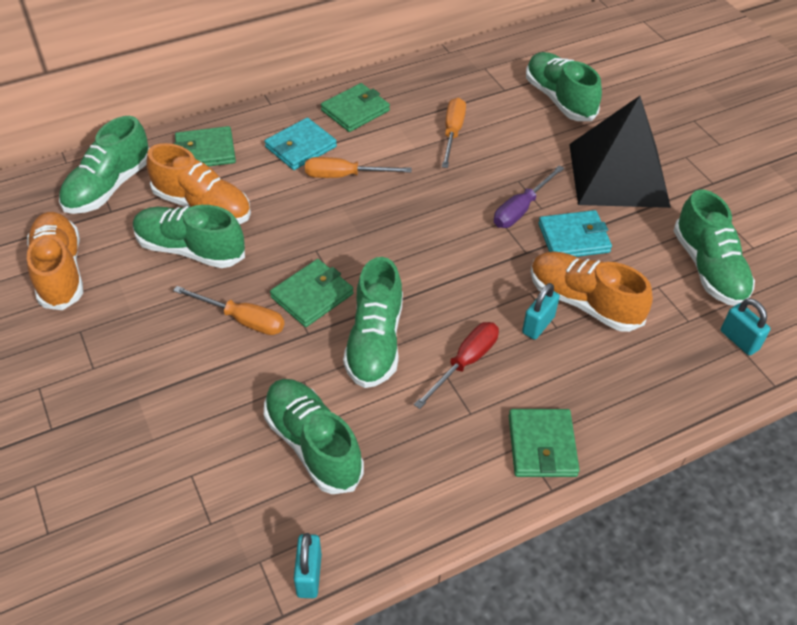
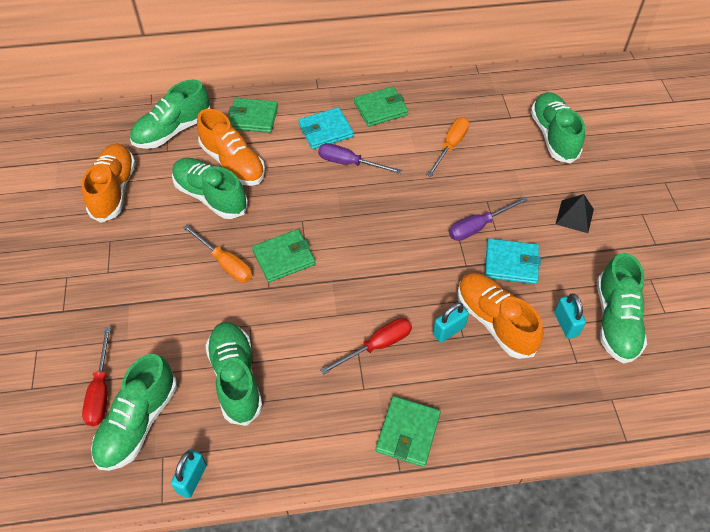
camera: 20 degrees right, 5 degrees up
orange screwdriver [305,157,412,178] -> purple screwdriver [318,143,402,174]
green shoe [343,257,403,388] -> green shoe moved to [91,354,177,471]
black pyramid [569,96,671,208] -> black pyramid [556,194,594,233], size x0.42
turquoise padlock [721,298,771,356] -> turquoise padlock moved to [554,293,586,339]
none -> red screwdriver [82,327,111,426]

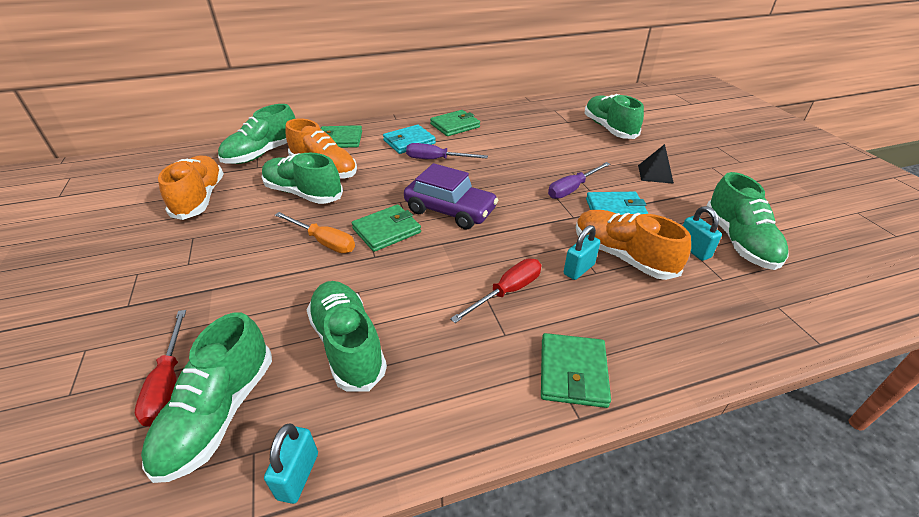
camera: 10 degrees left, 15 degrees down
orange screwdriver [427,117,469,177] -> none
none -> purple car [404,163,498,230]

